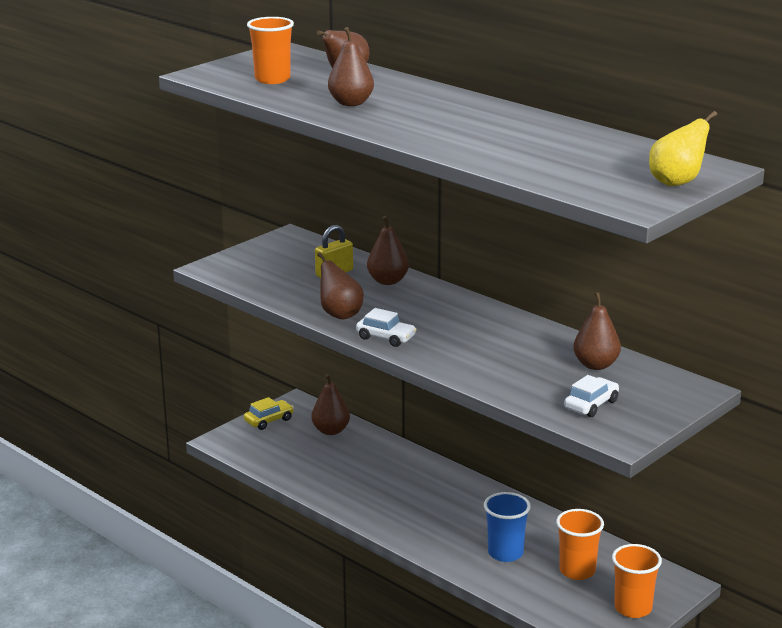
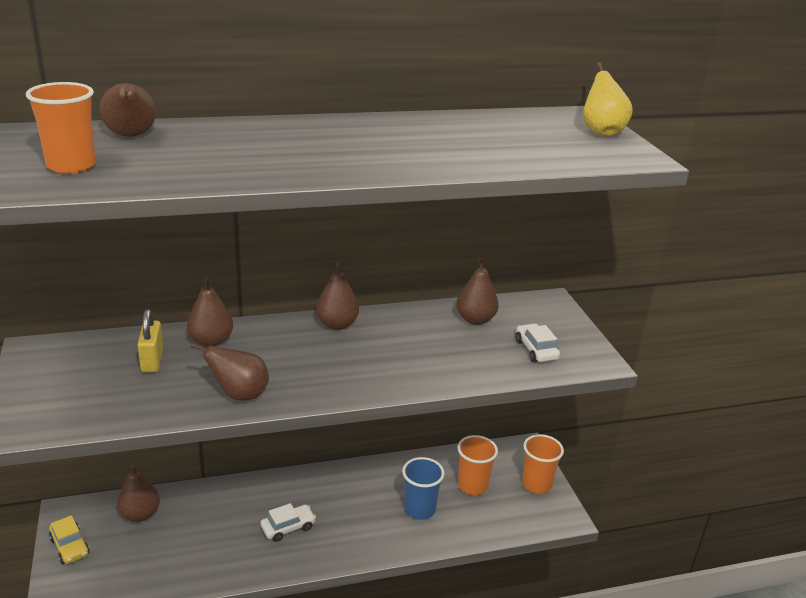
camera: 60 degrees left, 5 degrees up
yellow car [244,397,294,430] -> yellow car turned 150 degrees clockwise [49,515,90,564]
brown pear [328,27,374,106] -> brown pear moved to [316,262,359,330]
white car [356,308,417,347] -> white car moved to [261,503,316,542]

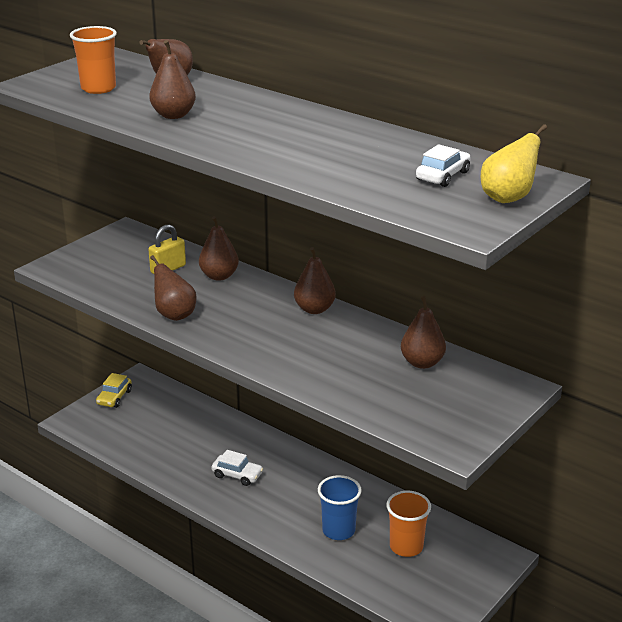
camera: 55 degrees right, 0 degrees up
brown pear [117,464,160,522] -> brown pear moved to [149,40,196,119]
white car [516,323,560,362] -> white car moved to [416,144,471,187]
orange cup [522,434,564,494] -> none

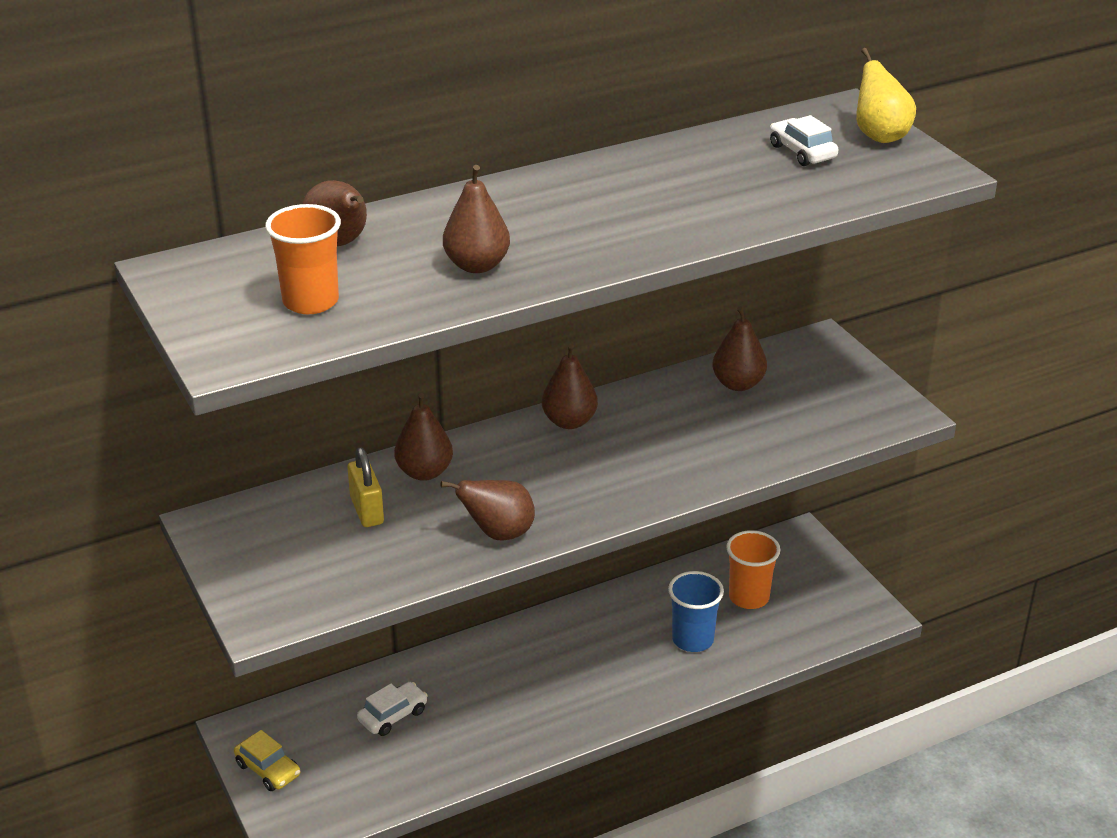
camera: 65 degrees left, 5 degrees up
white car [211,450,263,486] -> white car moved to [357,682,428,736]

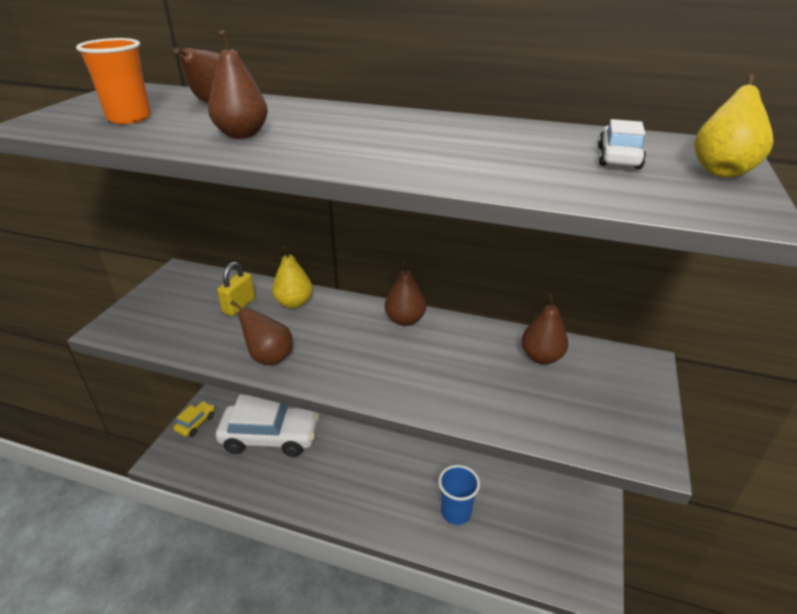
camera: 45 degrees right, 0 degrees up
yellow car [234,730,300,791] -> yellow car turned 150 degrees counterclockwise [173,402,215,437]
white car [357,682,428,736] -> white car [216,395,319,457], size x2.25
brown pear [394,393,453,481] -> yellow pear [272,246,313,309]
orange cup [726,530,780,609] -> none

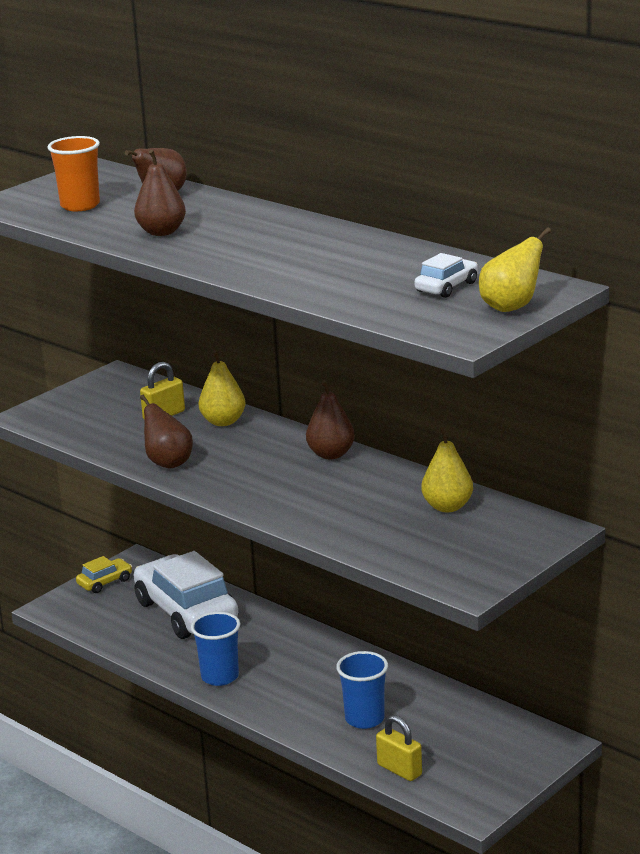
camera: 25 degrees right, 10 degrees down
white car [216,395,319,457] -> white car turned 150 degrees counterclockwise [134,551,238,639]
brown pear [521,294,568,364] -> yellow pear [421,427,473,512]
none -> blue cup [191,612,240,686]
none -> yellow padlock [376,715,422,781]

